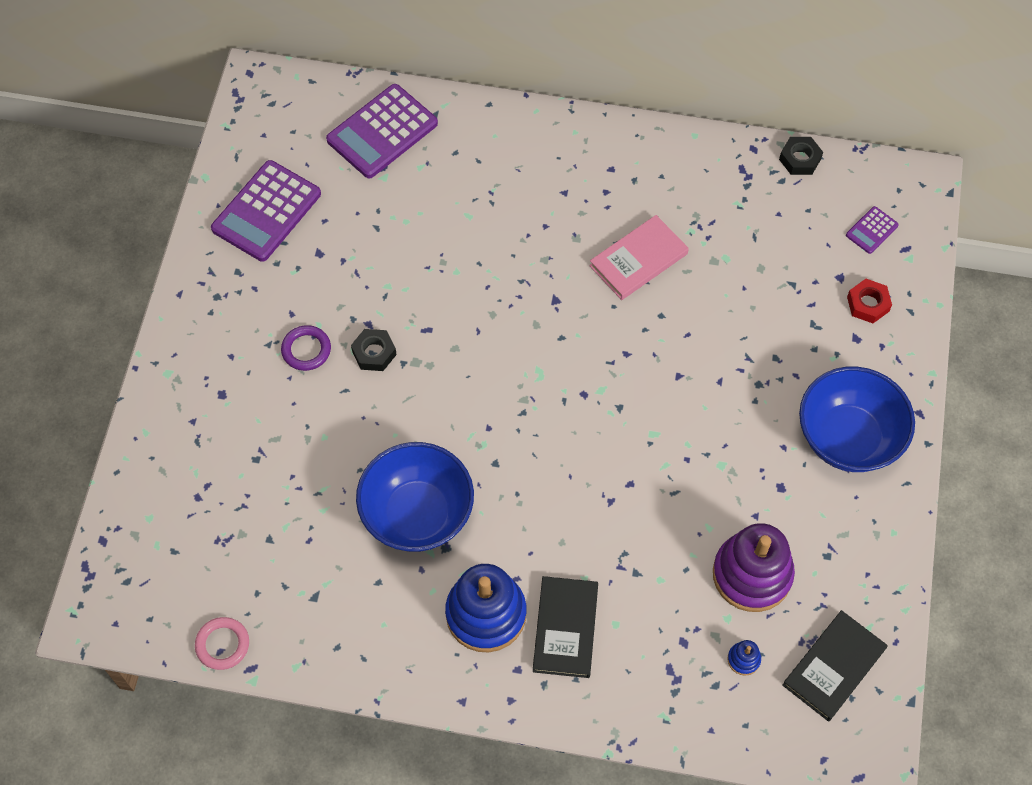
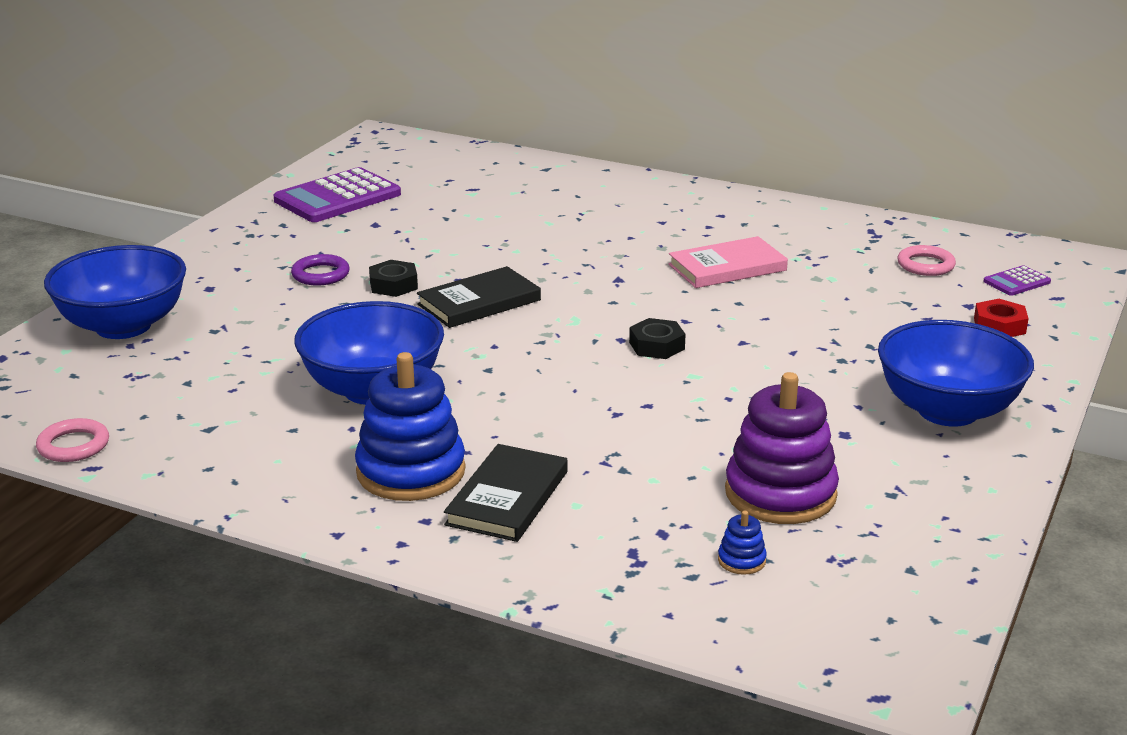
camera: 15 degrees right, 35 degrees down
purple calculator [326,84,438,178] -> none
black nut [779,137,823,175] -> black nut moved to [629,318,686,359]
black book [782,610,888,721] -> black book moved to [417,266,541,328]
none -> blue bowl [44,245,186,339]
none -> pink ring [898,245,956,276]

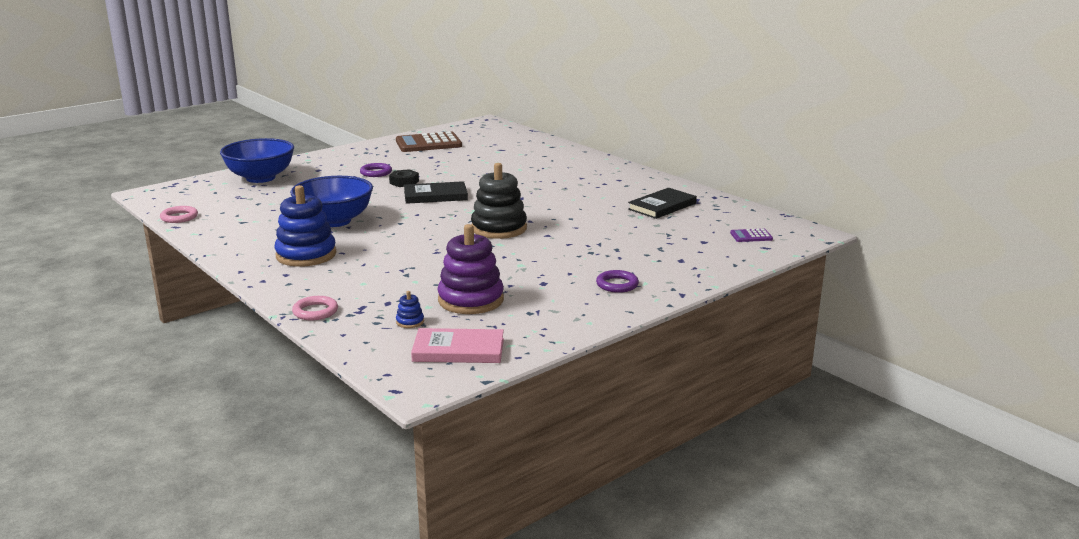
camera: 25 degrees right, 5 degrees down
purple calculator [274,167,401,222] -> brown calculator [396,131,462,152]
black book [444,444,568,542] -> black book moved to [628,188,697,219]
black nut [629,318,686,359] -> black stacking toy [471,163,527,239]
pink book [668,236,788,288] -> pink book moved to [411,328,504,363]
blue bowl [878,320,1034,427] -> purple ring [596,270,639,293]
pink ring [898,245,956,276] -> pink ring moved to [292,296,338,320]
red nut [974,299,1029,337] -> none

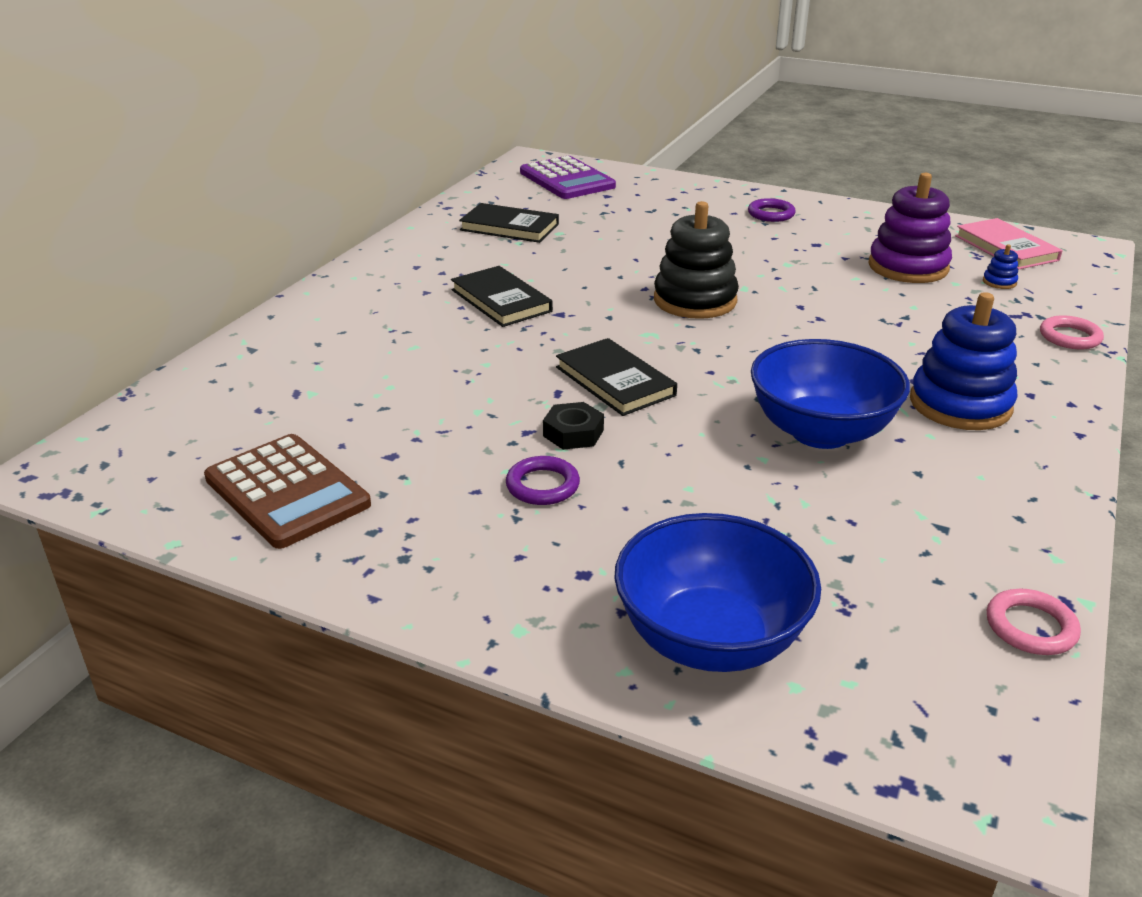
camera: 115 degrees left, 10 degrees up
purple calculator [730,229,773,242] -> purple calculator [520,156,616,199], size x2.12
none -> black book [451,266,553,327]

